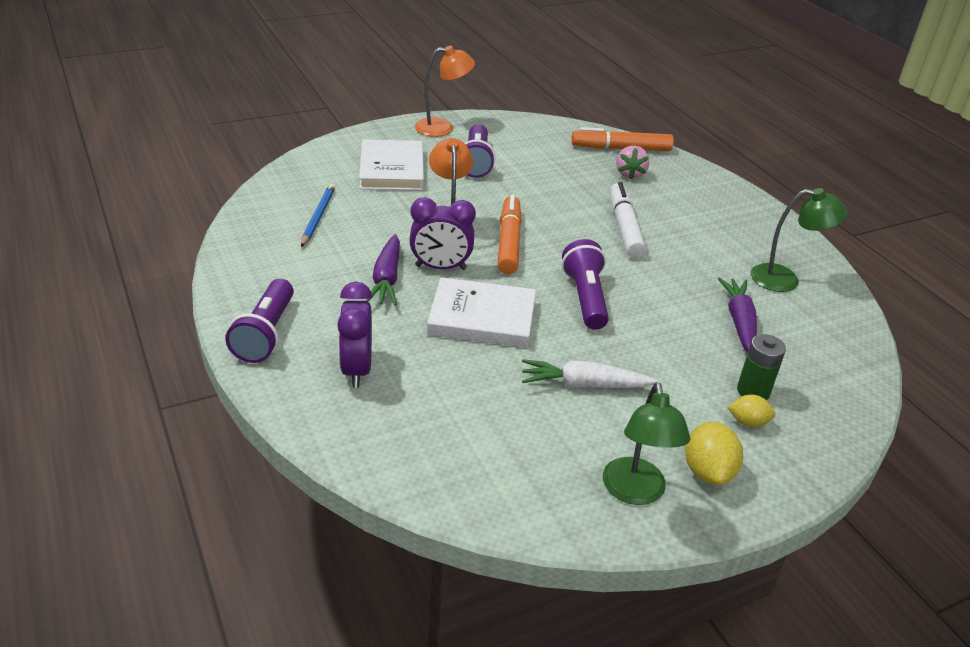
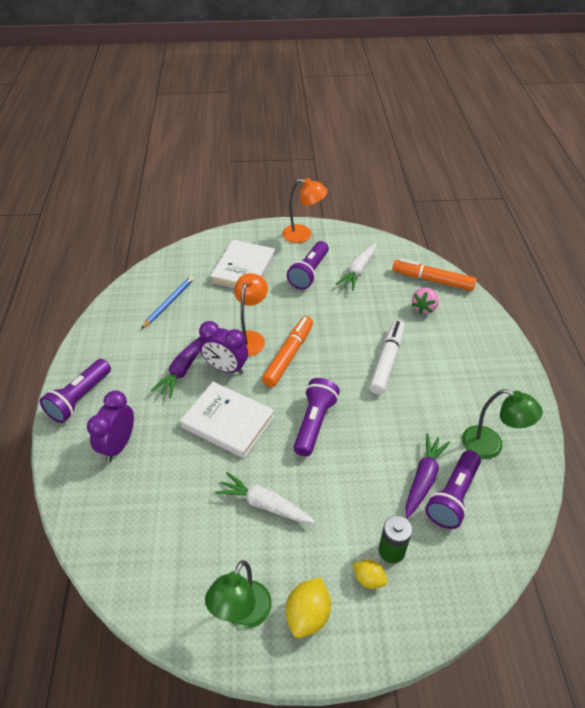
camera: 25 degrees right, 10 degrees up
none -> white carrot [336,243,376,291]
none -> purple flashlight [425,450,481,529]

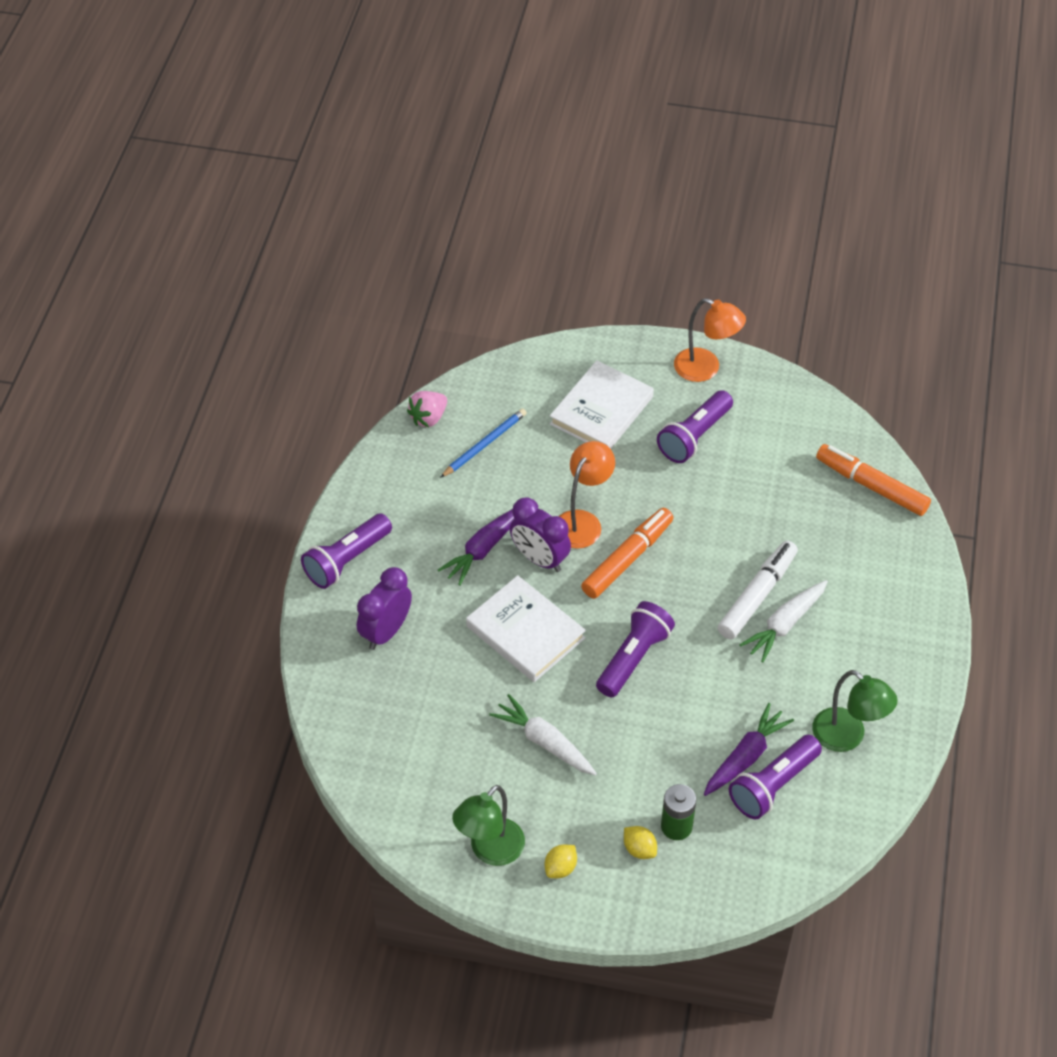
camera: 15 degrees right, 5 degrees up
yellow lemon [286,577,331,638] -> yellow lemon [545,844,577,878], size x0.62
white carrot [336,243,376,291] -> white carrot moved to [739,580,828,662]
pink strawberry [411,288,439,314] -> pink strawberry moved to [407,391,447,427]

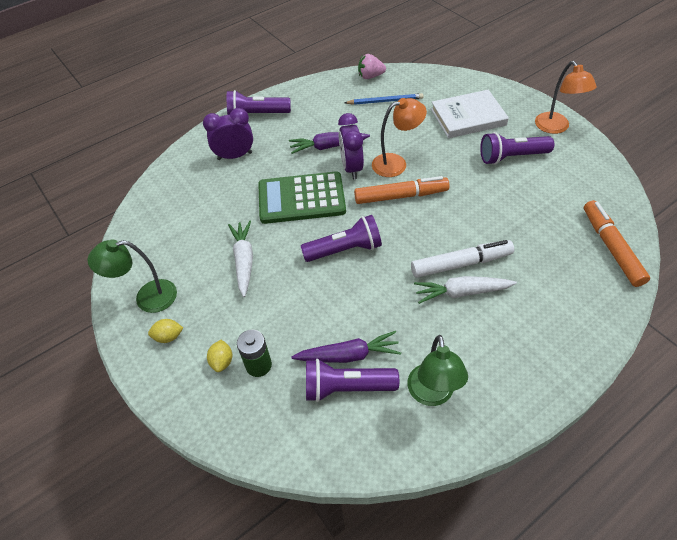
camera: 45 degrees right, 0 degrees up
white book [466,575,586,682] -> green calculator [258,171,346,224]

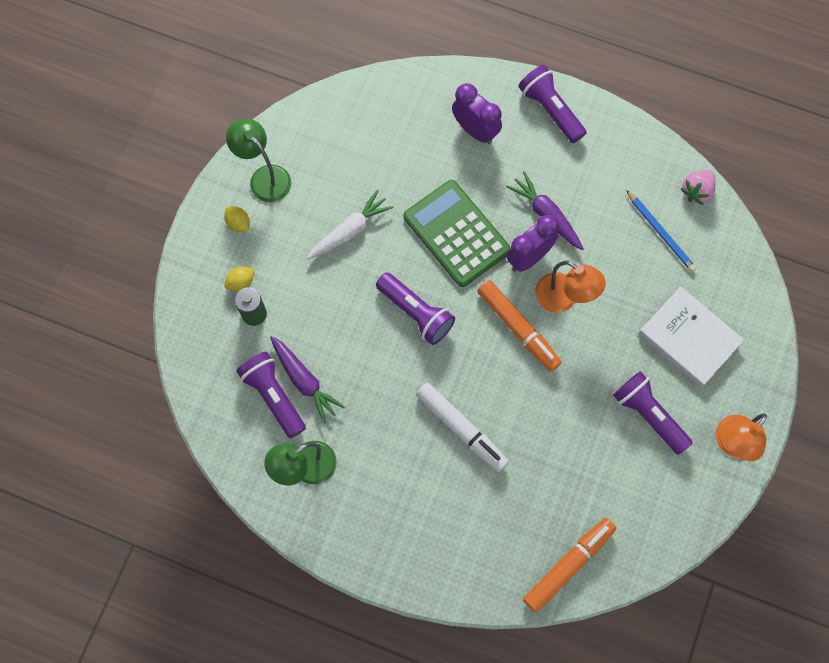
camera: 55 degrees right, 20 degrees up
pink strawberry [358,54,386,79] -> pink strawberry turned 105 degrees counterclockwise [681,170,715,205]
white carrot [414,276,517,304] -> none

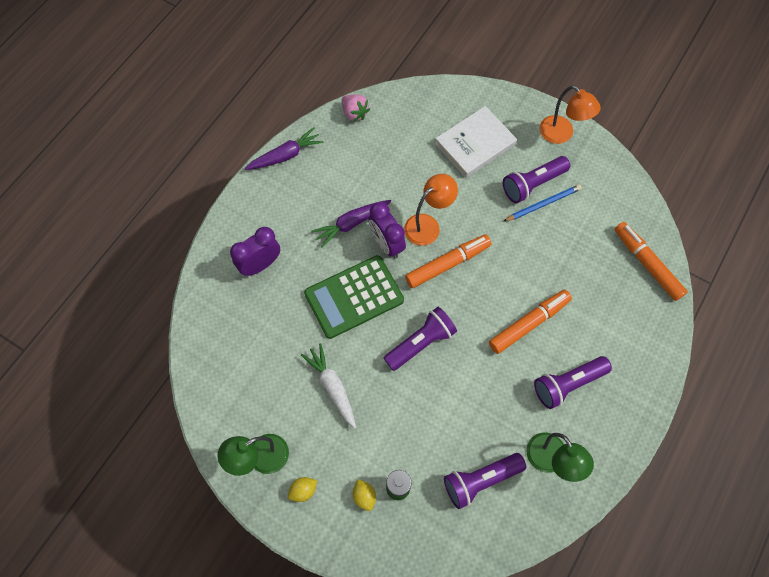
camera: 80 degrees left, 5 degrees down
purple carrot [270,336,345,424] -> purple carrot moved to [245,127,324,170]
white marker [416,383,509,472] -> orange marker [489,290,572,354]
purple flashlight [518,65,587,143] -> purple flashlight moved to [534,356,612,409]
blue pencil [626,190,696,272] -> blue pencil moved to [503,184,582,222]

